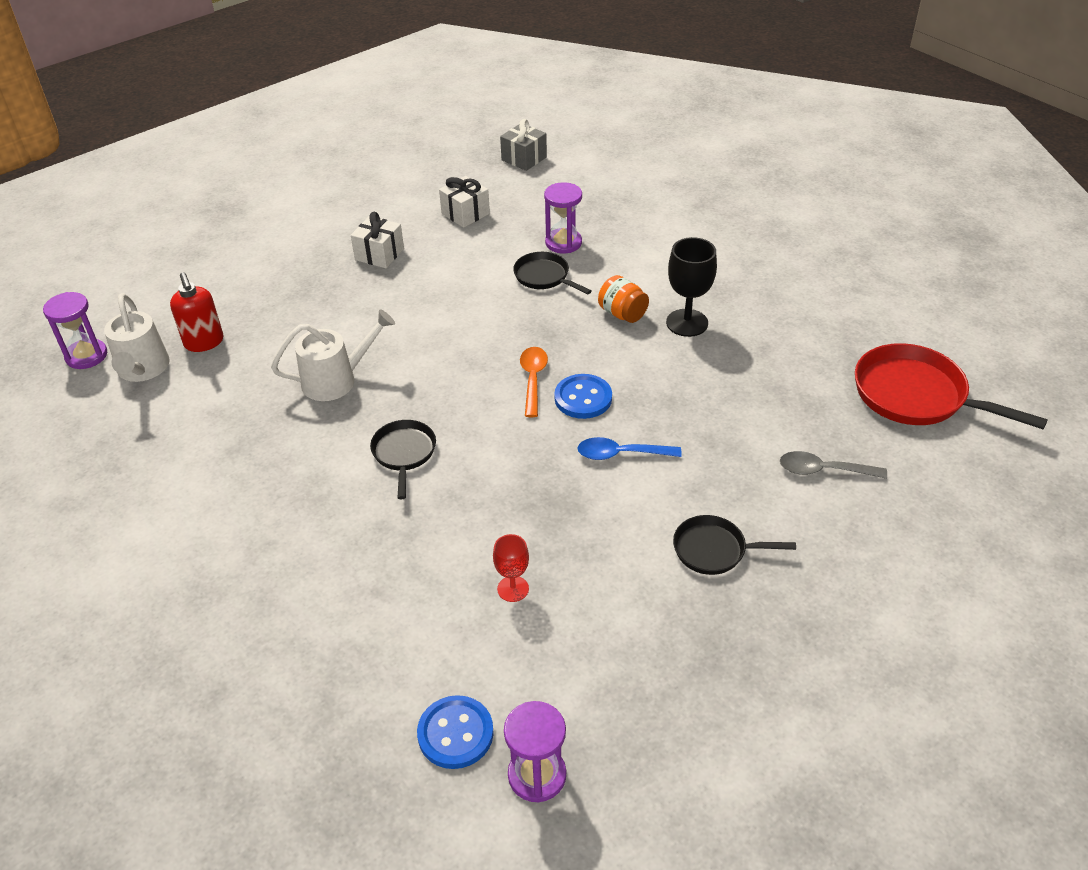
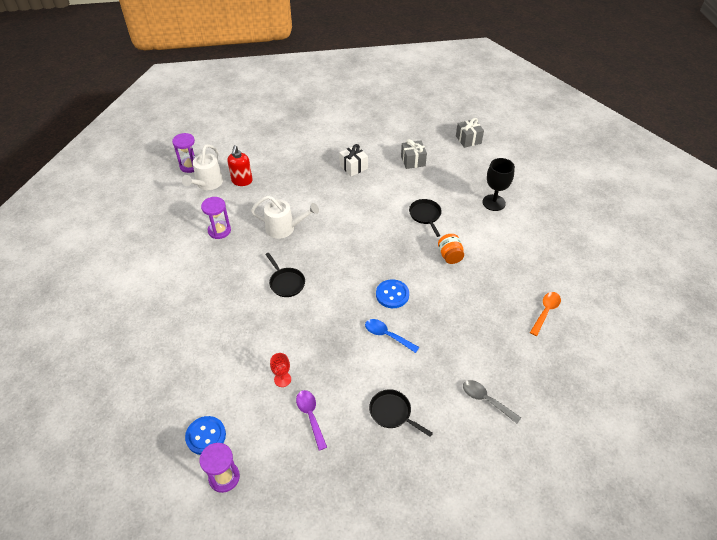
camera: 30 degrees right, 5 degrees up
black pan [370,420,436,499] -> black pan turned 120 degrees clockwise [265,253,305,297]
white gift [439,176,490,228] -> grey gift [401,139,427,169]
orange spoon [520,347,548,417] -> orange spoon moved to [530,292,561,336]
purple hourglass [544,182,582,253] -> purple hourglass moved to [201,197,231,239]
black goblet [666,237,717,337] -> black goblet moved to [482,158,515,211]
red pan [855,343,1048,429] -> none
none -> purple spoon [296,390,327,450]

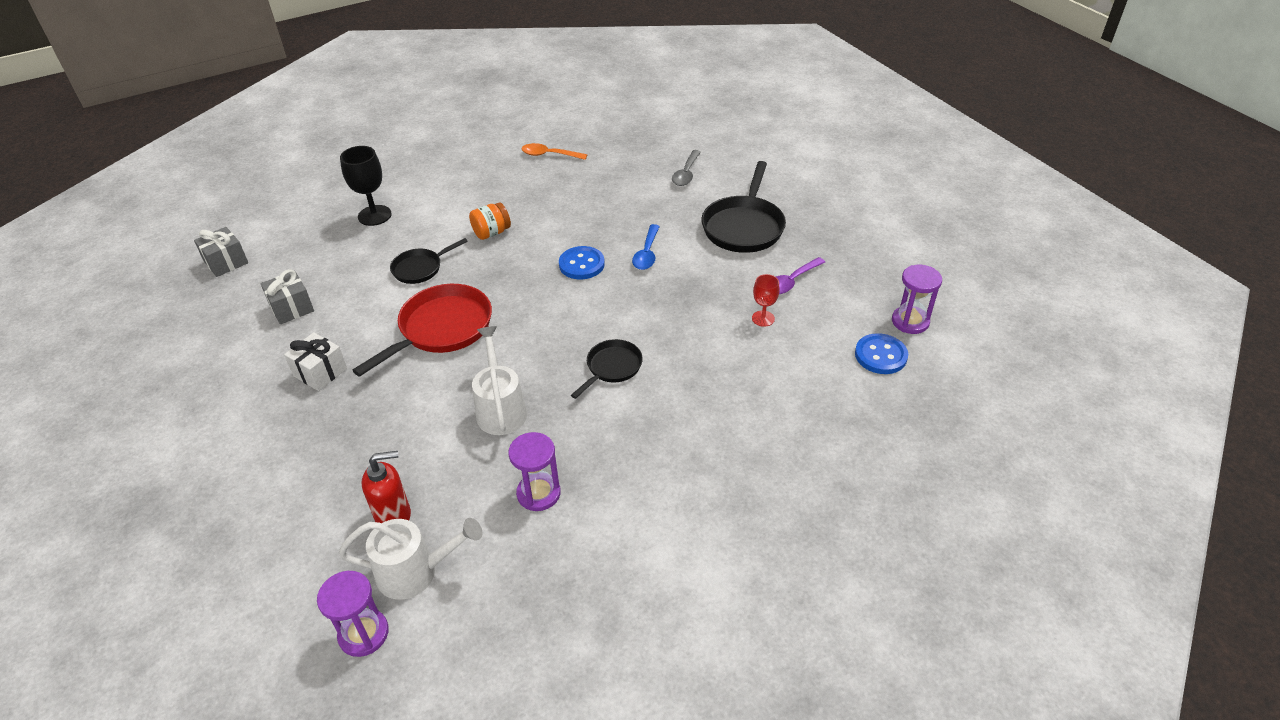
camera: 110 degrees left, 5 degrees down
black pan [369,389,433,437] -> black pan [701,161,786,253], size x1.75
none -> red pan [352,284,492,377]

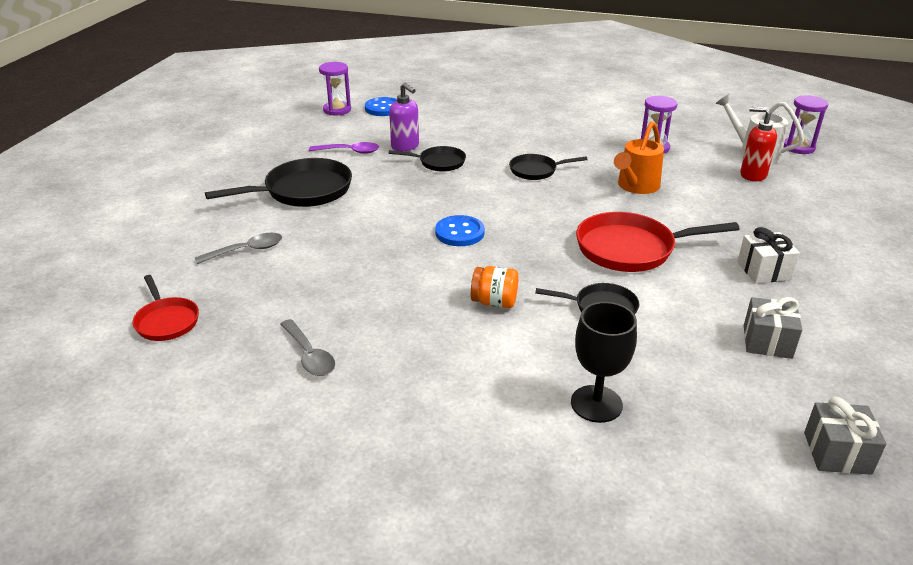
camera: 135 degrees left, 10 degrees down
white watering can [472,326,527,435] -> orange watering can [614,121,664,194]
orange spoon [521,143,587,160] -> grey spoon [280,319,335,376]
blue spoon [632,224,660,270] -> none
red goblet [752,274,780,327] -> purple soap dispenser [389,83,419,151]
none -> red pan [132,275,199,341]
none -> black pan [389,146,466,172]

